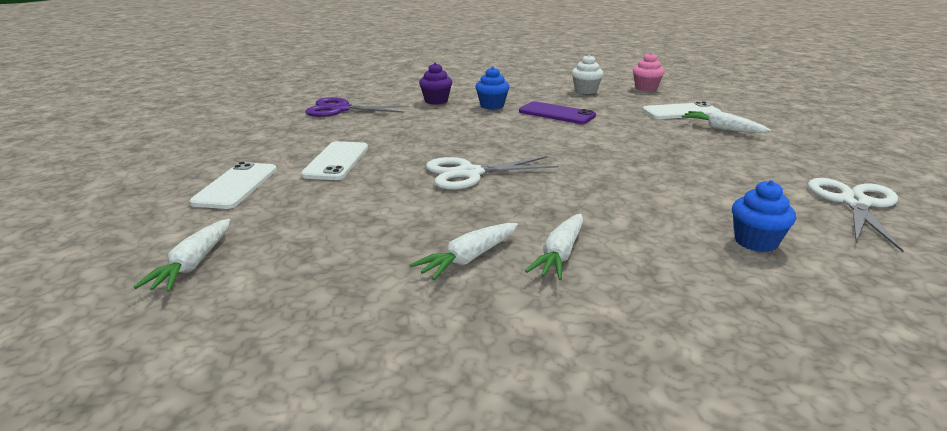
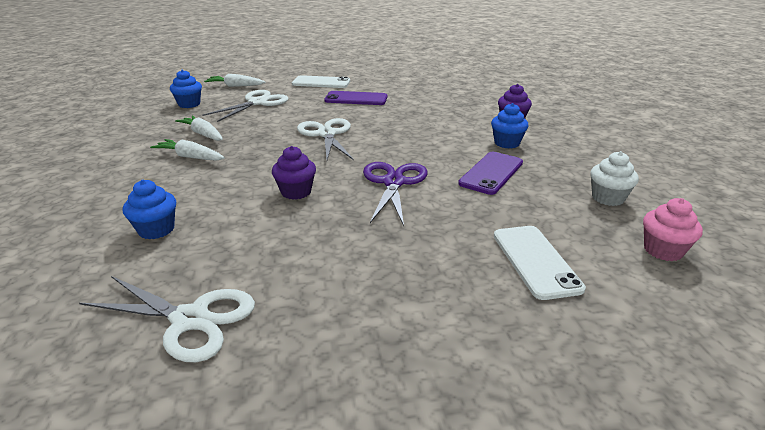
camera: 90 degrees right, 5 degrees up
white phone [301,141,368,180] -> purple phone [324,91,387,105]
purple scissors [305,97,409,117] -> purple scissors moved to [363,162,427,226]
white carrot [681,111,771,133] -> none
none -> blue cupcake [170,70,202,108]
none -> white scissors [203,90,288,122]
none -> purple cupcake [272,146,316,200]

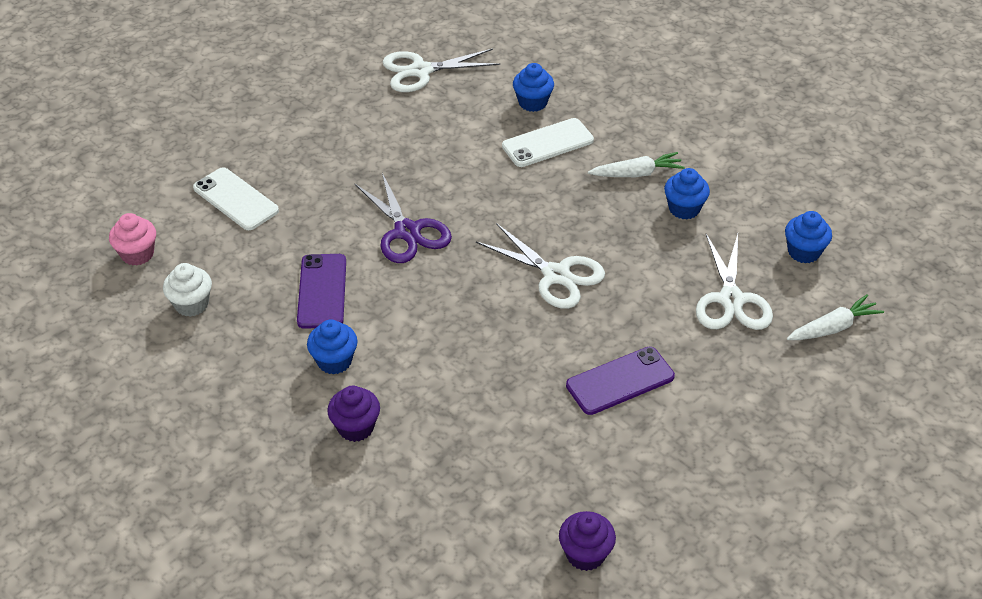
camera: 145 degrees right, 15 degrees up
white carrot [175,115,223,141] -> blue cupcake [664,168,710,219]
purple cupcake [272,146,316,200] -> purple cupcake moved to [559,511,616,571]
white phone [292,75,350,88] -> white phone moved to [502,118,594,167]

